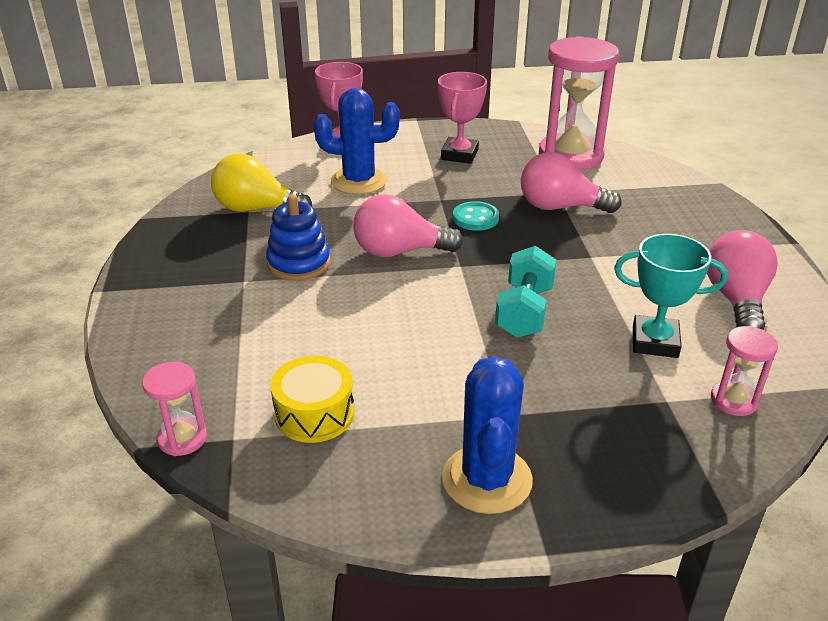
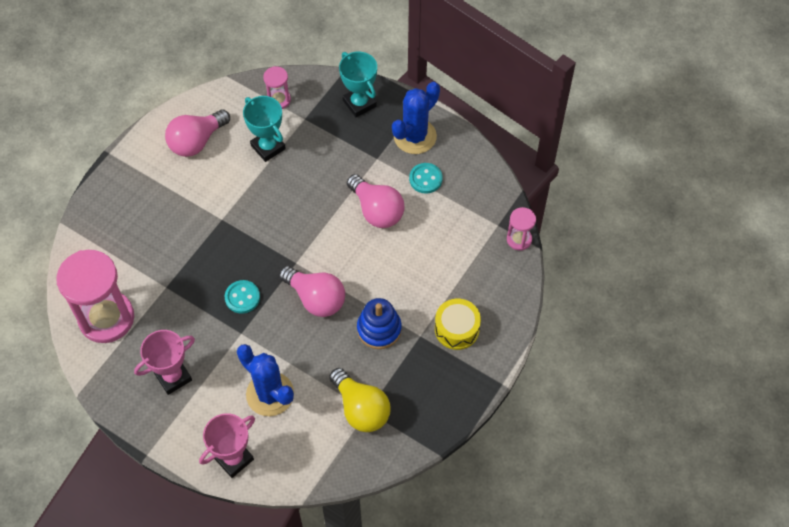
camera: 140 degrees left, 25 degrees up
yellow drum [270,356,354,443] -> yellow drum moved to [435,299,481,350]
turquoise dumbbell [495,246,557,338] -> none
pink light bulb [521,152,622,213] -> pink light bulb moved to [347,174,405,228]
none -> turquoise trophy [339,52,377,117]
none -> turquoise button [409,163,443,194]

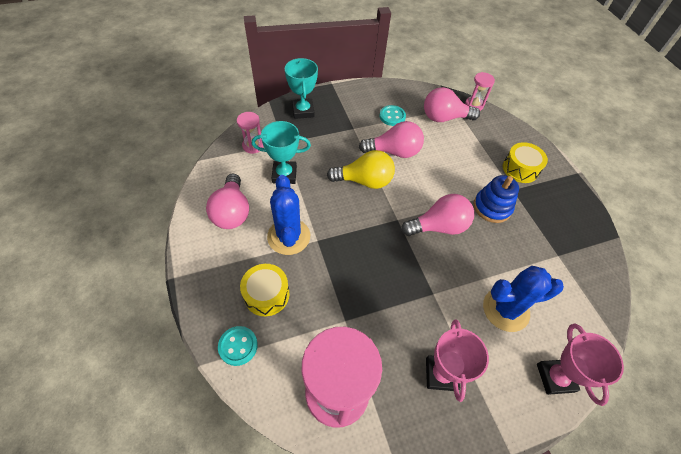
camera: 55 degrees left, 5 degrees down
turquoise button [225,280,260,314] -> turquoise button moved to [218,326,258,366]
yellow light bulb [329,368,391,432] -> yellow light bulb moved to [327,150,395,189]
turquoise trophy [339,52,377,117] -> turquoise trophy turned 75 degrees clockwise [285,58,318,119]
blue cactus [392,82,440,154] -> blue cactus moved to [267,175,310,255]
none -> yellow drum [240,264,289,316]
none -> pink light bulb [424,87,480,122]

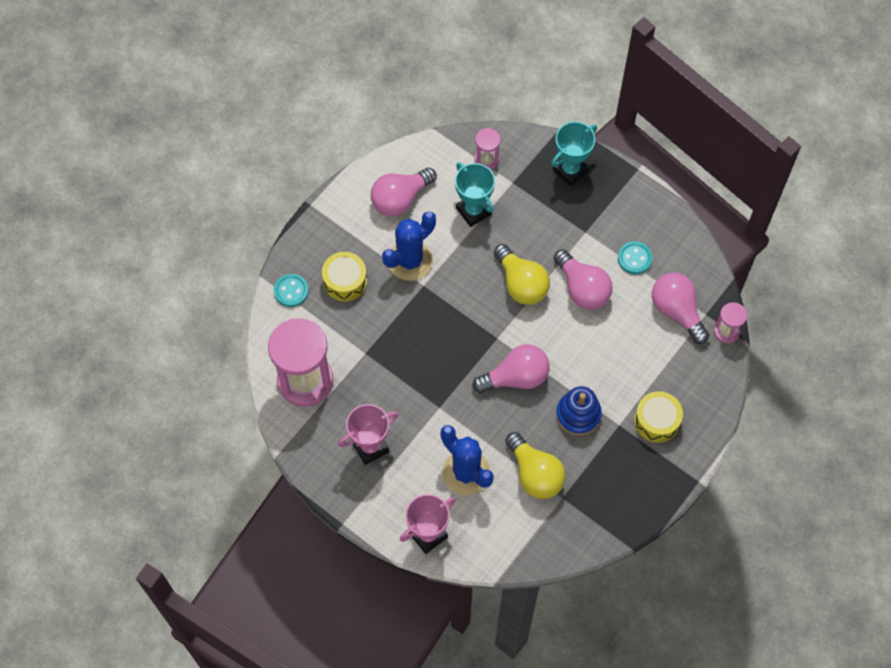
camera: 60 degrees right, 10 degrees up
pink light bulb [401,194,474,236] -> pink light bulb turned 60 degrees counterclockwise [472,344,550,393]
none -> yellow light bulb [505,432,565,499]

